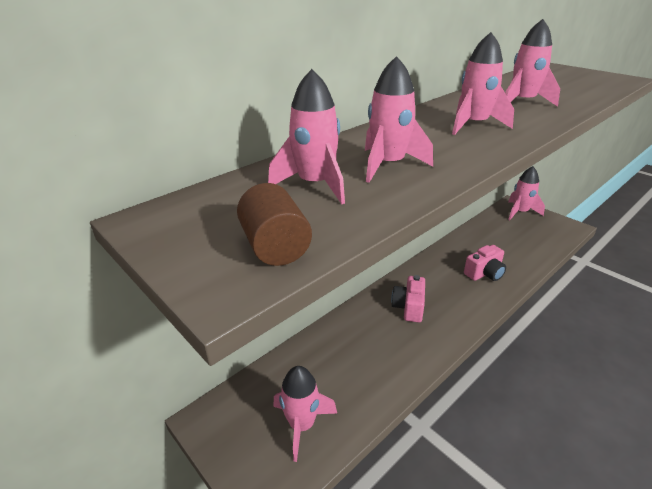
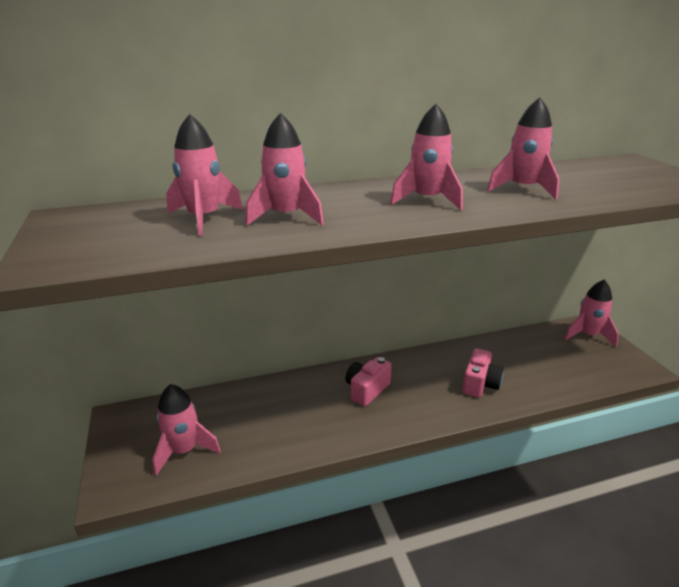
camera: 25 degrees right, 5 degrees down
brown cylinder [237,183,312,266] -> none
pink camera [464,245,506,281] -> pink camera turned 60 degrees counterclockwise [462,348,504,398]

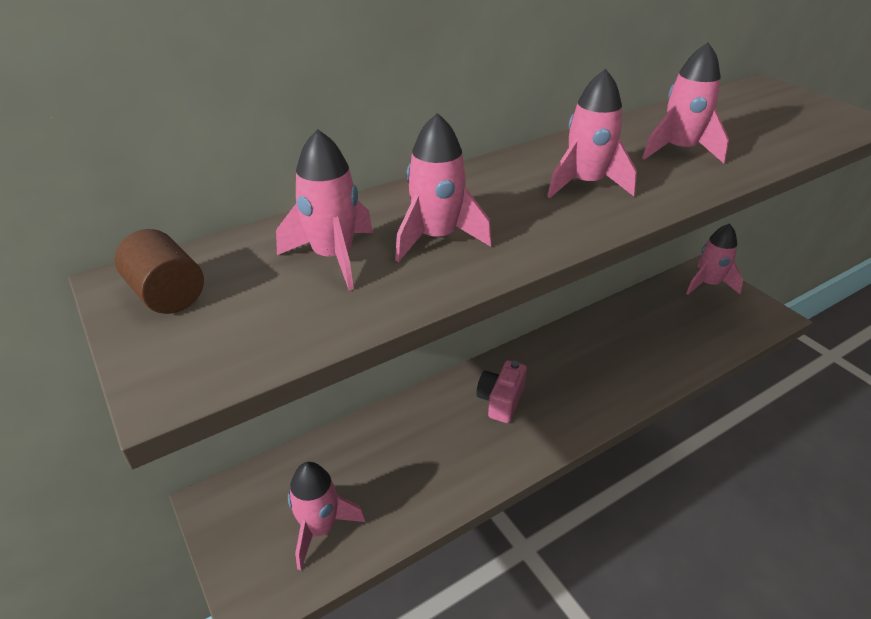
camera: 15 degrees left, 10 degrees up
pink camera [462,348,504,398] -> none
none -> brown cylinder [115,229,204,314]

